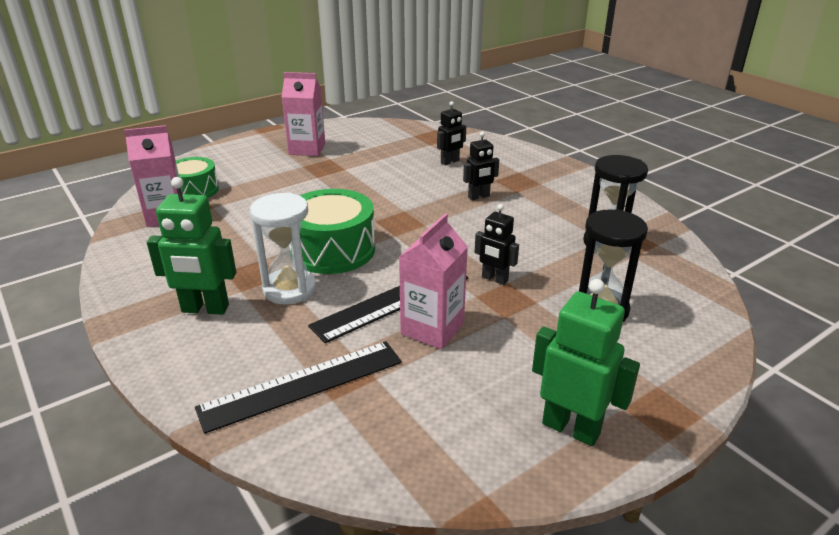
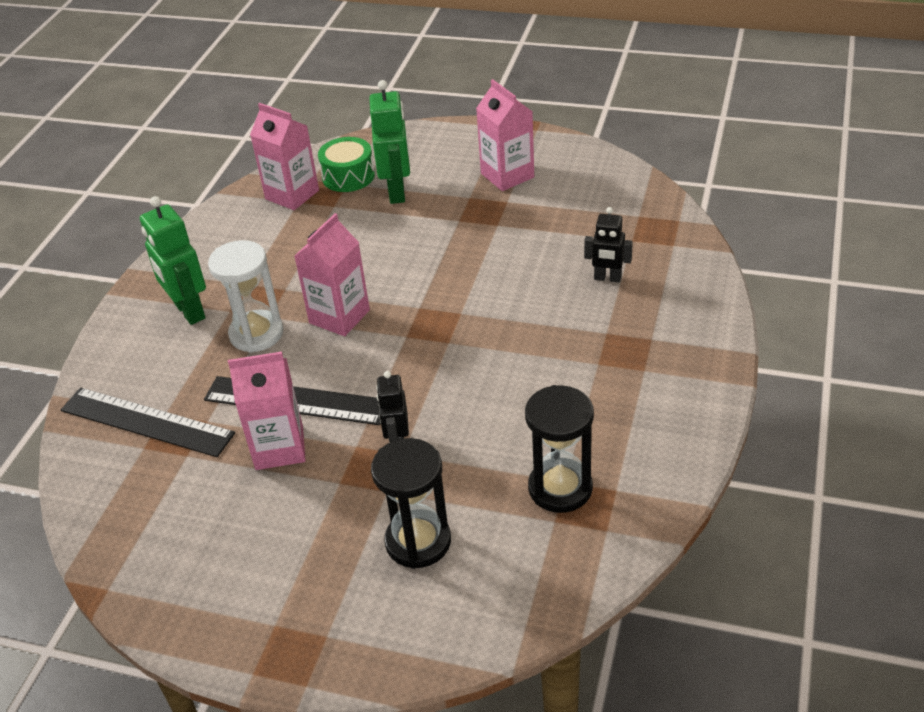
camera: 55 degrees right, 10 degrees up
green drum [289,189,375,274] -> pink carton [294,213,370,336]
black robot [463,132,499,200] -> none
green robot [532,279,640,446] -> green robot moved to [369,80,410,204]

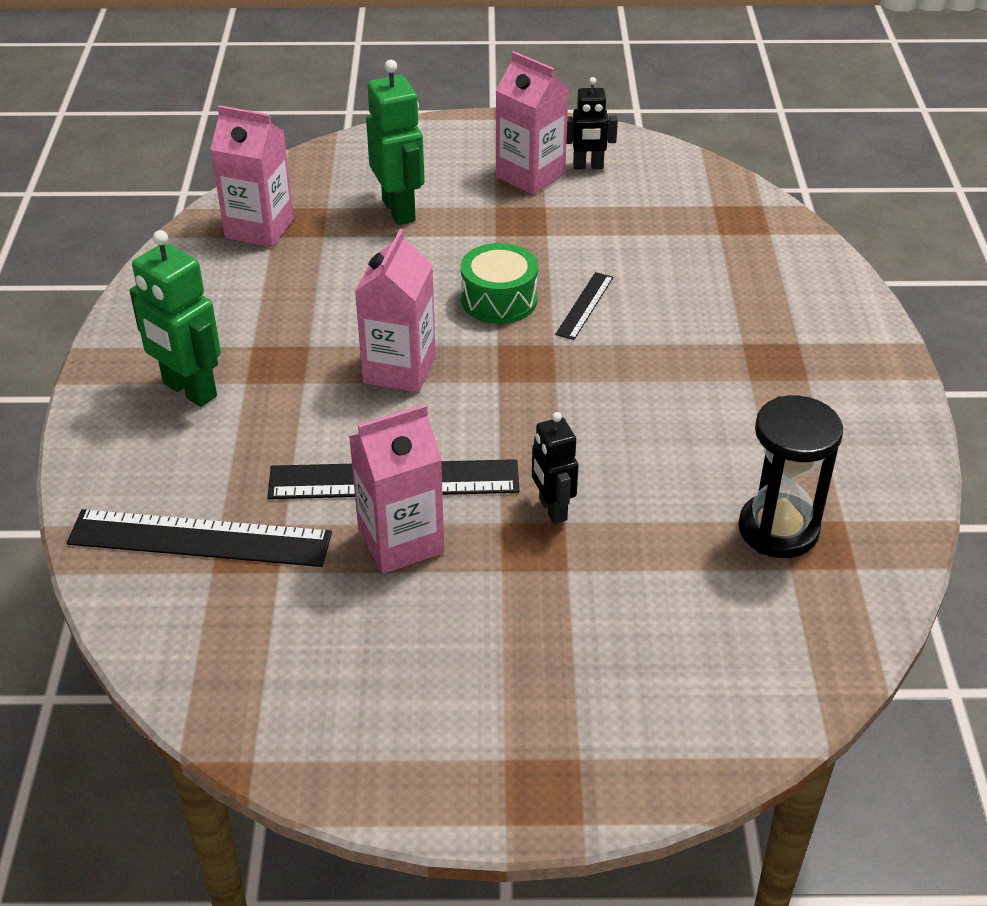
camera: 20 degrees left, 0 degrees up
white hourglass [208,240,284,353] -> none
green drum [318,137,375,192] -> green drum moved to [461,243,538,324]
black hourglass [371,438,451,569] -> none
black robot [584,207,633,283] -> black robot moved to [566,77,618,169]
none -> black ruler [555,272,613,340]

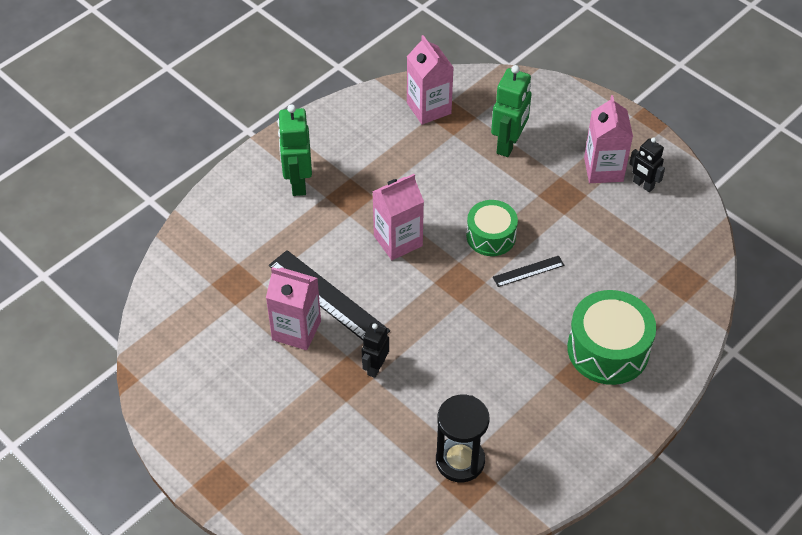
camera: 45 degrees right, 10 degrees up
black ruler [67,509,332,567] -> none
none -> green drum [567,290,656,385]

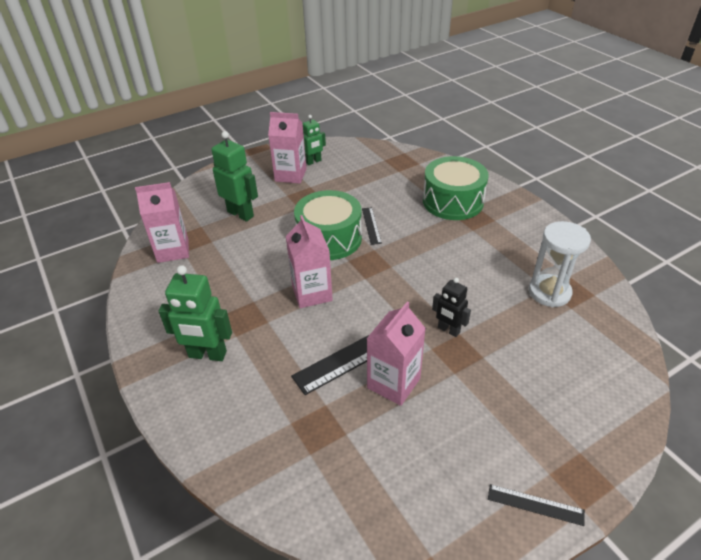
camera: 75 degrees left, 10 degrees down
black hourglass [436,395,490,482] -> white hourglass [529,221,591,307]
green drum [466,200,518,256] -> green drum [294,190,362,260], size x1.55
black robot [629,138,665,192] -> green robot [303,115,326,165]
none -> black ruler [488,484,585,526]

